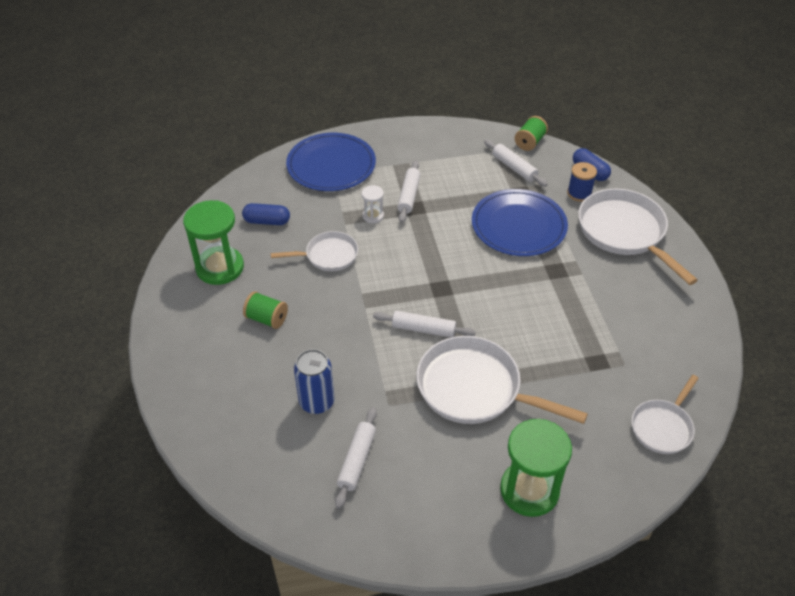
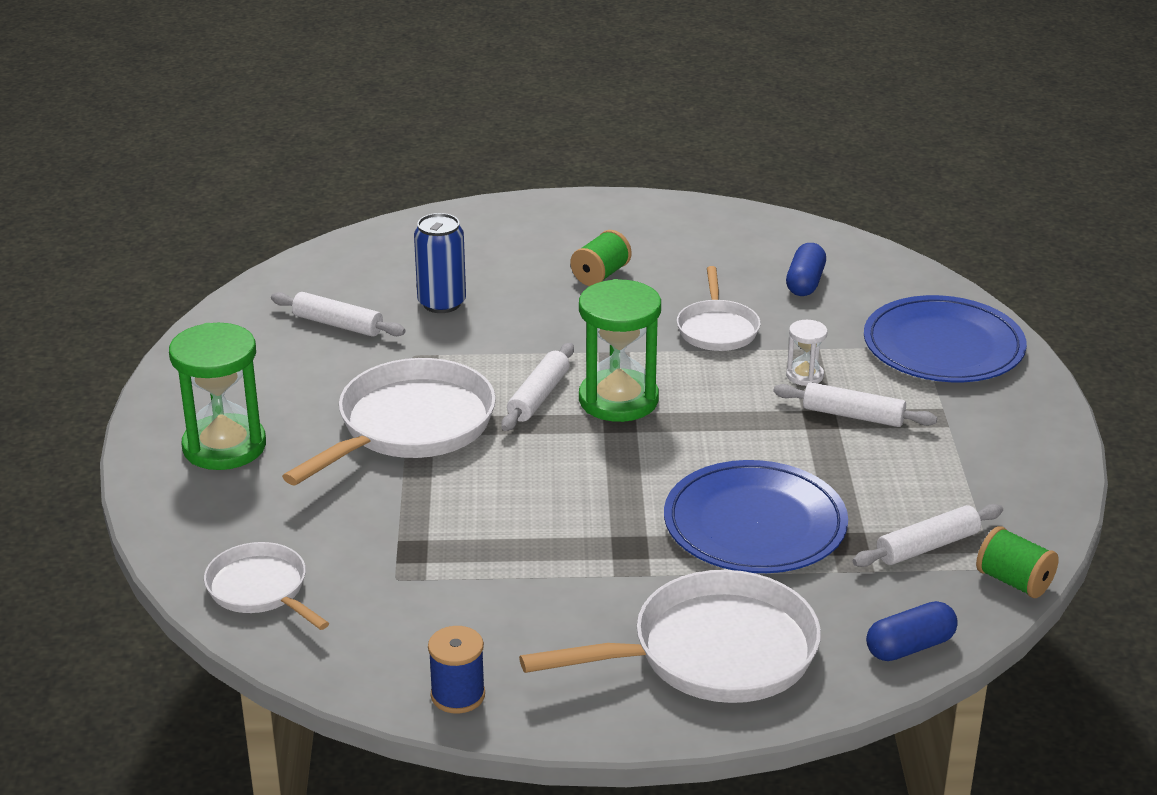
camera: 100 degrees right, 15 degrees down
green hourglass [183,200,244,285] -> green hourglass moved to [579,279,661,422]
blue spool [567,162,597,202] -> blue spool moved to [428,626,485,714]

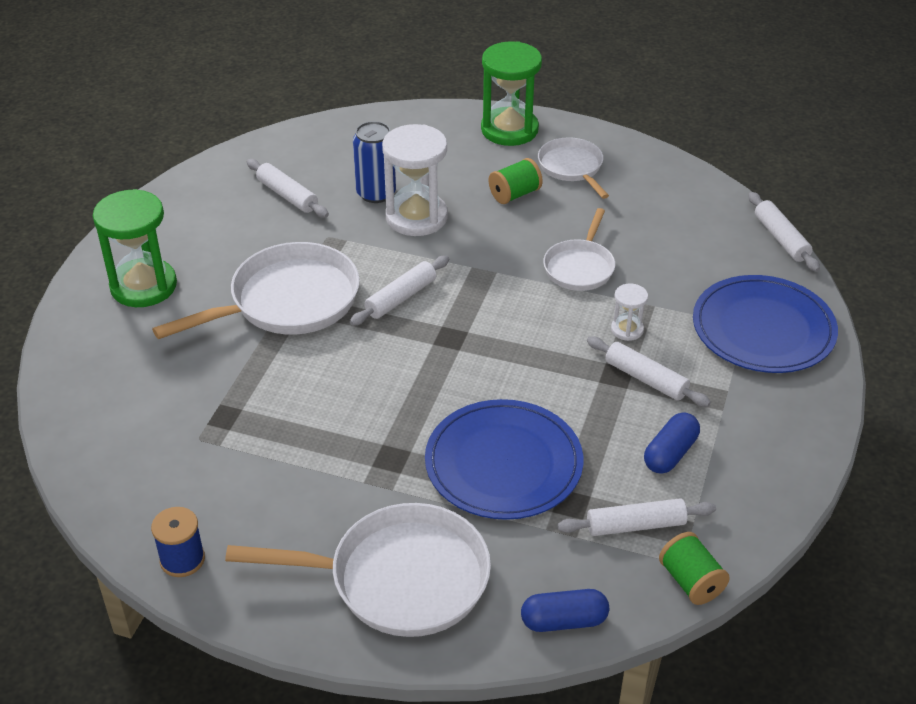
camera: 20 degrees right, 10 degrees up
white pan [204,542,329,630] -> white pan moved to [538,137,609,199]
green hourglass [579,279,661,422] -> green hourglass moved to [481,41,542,146]
blue capsule [786,243,826,296] -> blue capsule moved to [644,412,700,474]
none -> white hourglass [382,124,448,236]
none -> white rolling pin [748,192,820,272]

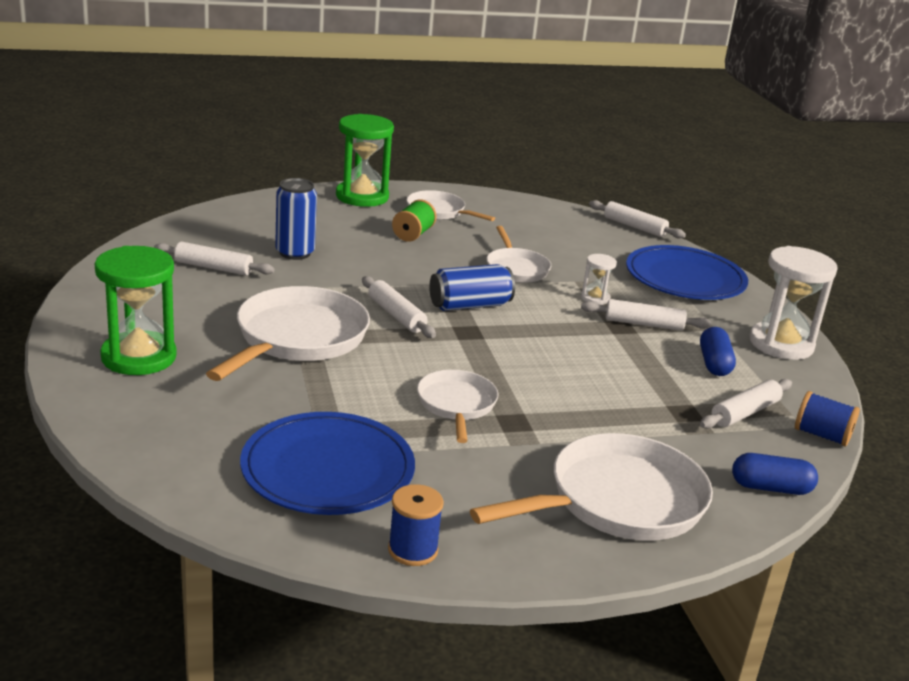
camera: 35 degrees left, 15 degrees down
white rolling pin [350,255,449,326] -> white rolling pin turned 45 degrees counterclockwise [362,276,436,338]
white hourglass [382,124,448,236] -> white hourglass moved to [749,246,838,360]
blue plate [425,399,583,520] -> blue plate moved to [240,412,415,515]
blue capsule [521,589,609,632] -> blue capsule turned 45 degrees clockwise [732,453,818,495]
green spool [659,532,730,605] -> blue spool [795,391,860,446]
none -> white pan [417,370,498,443]
none -> blue can [429,264,515,311]

